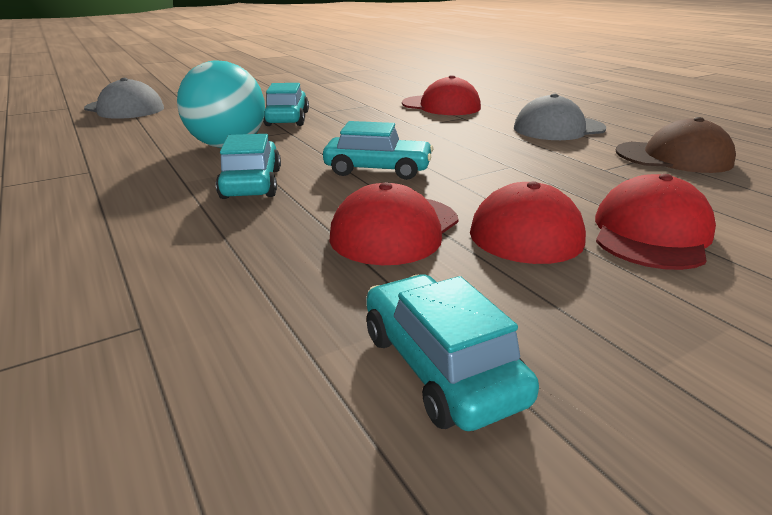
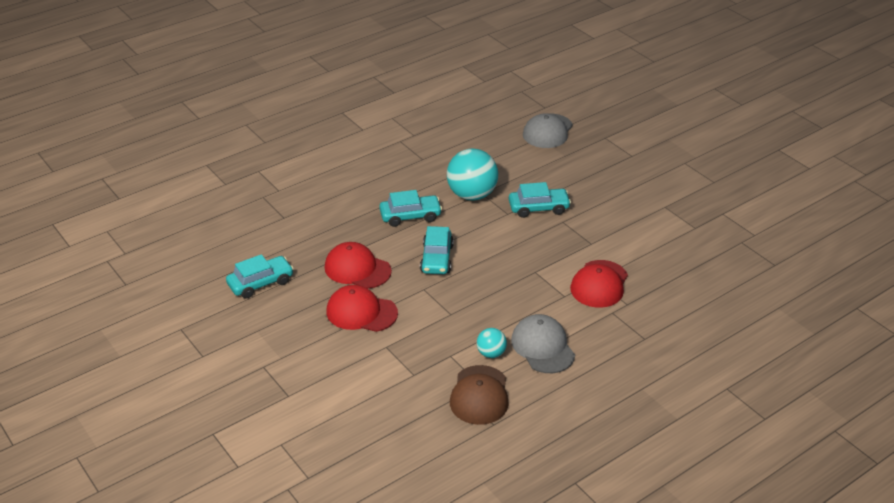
camera: 85 degrees right, 10 degrees up
red cap [595,174,716,270] -> none
none -> turquoise ball [477,328,507,358]

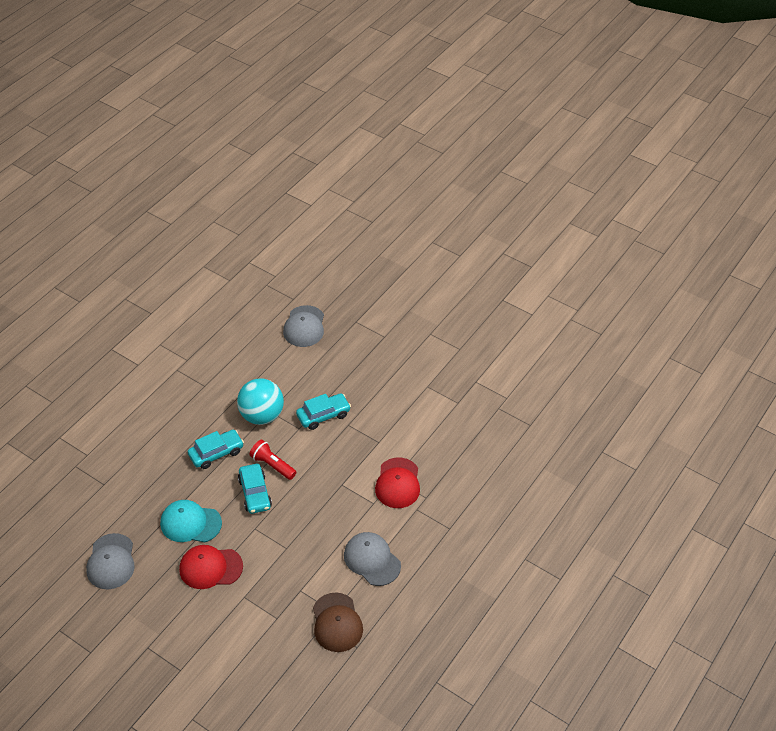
camera: 20 degrees left, 10 degrees up
turquoise car [226,254,294,299] -> grey cap [86,533,135,589]
red cap [325,242,392,289] -> turquoise cap [160,500,222,542]
turquoise ball [477,328,507,358] -> none
none -> red flashlight [249,440,296,480]

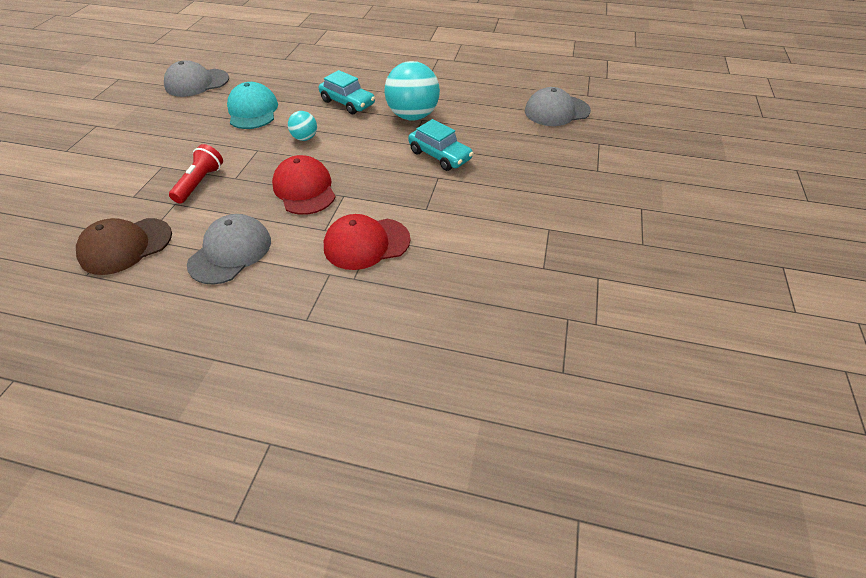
camera: 70 degrees right, 0 degrees up
red cap [179,545,243,589] -> red cap moved to [272,155,335,215]
turquoise car [238,464,272,514] -> turquoise ball [288,111,317,141]
red flashlight [249,440,296,480] -> red flashlight moved to [169,144,223,203]

